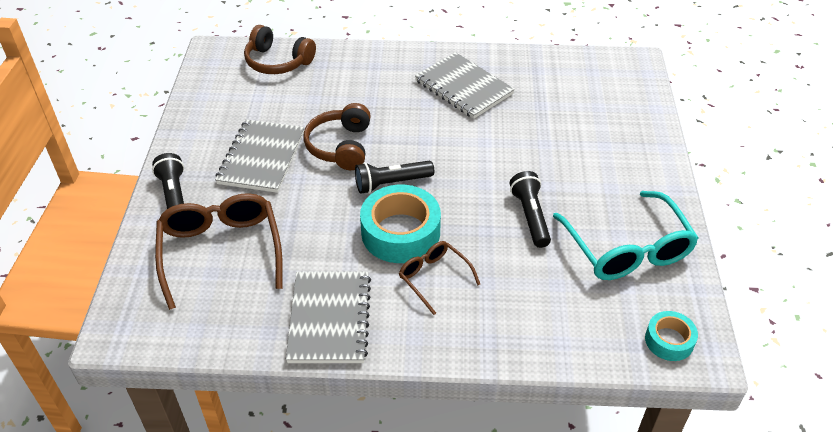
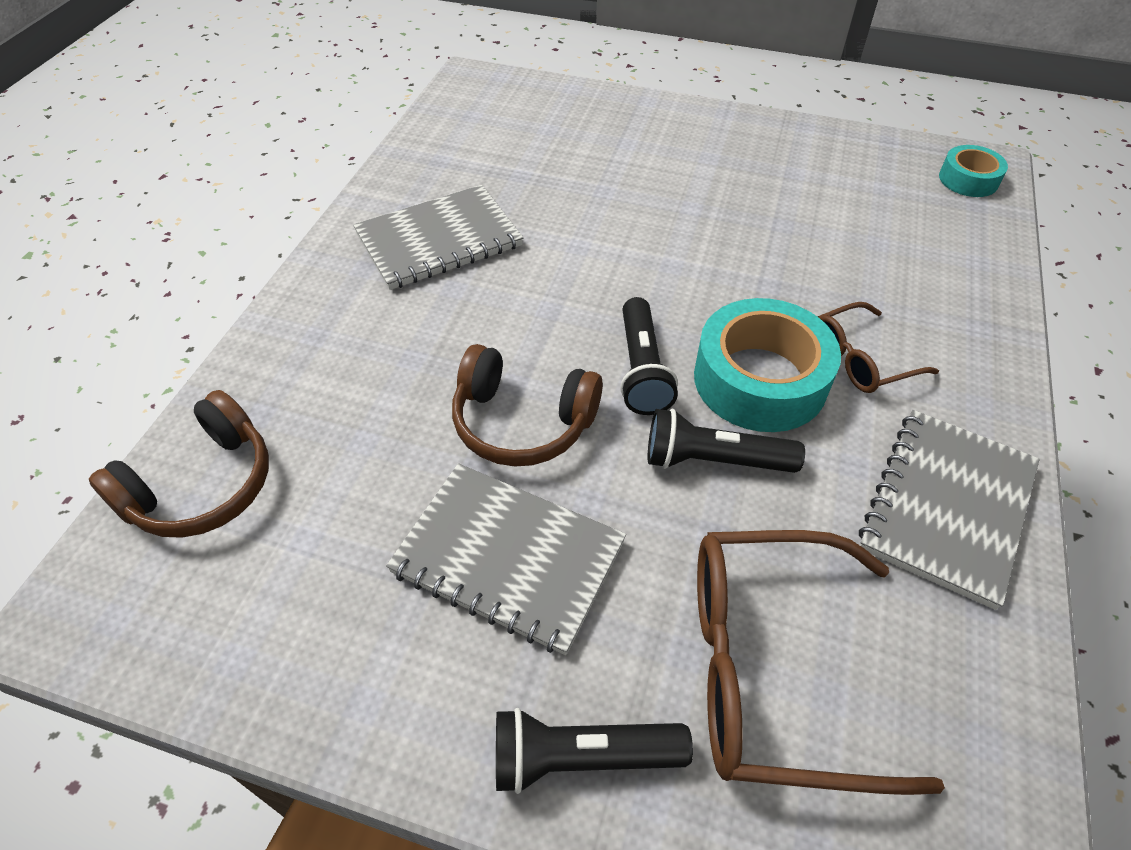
camera: 75 degrees left, 5 degrees up
grey notebook [286,271,371,363] -> grey notebook turned 75 degrees counterclockwise [859,410,1040,610]
black flashlight [510,171,551,248] -> black flashlight moved to [648,409,805,473]
turquoise glasses [553,191,699,280] -> none

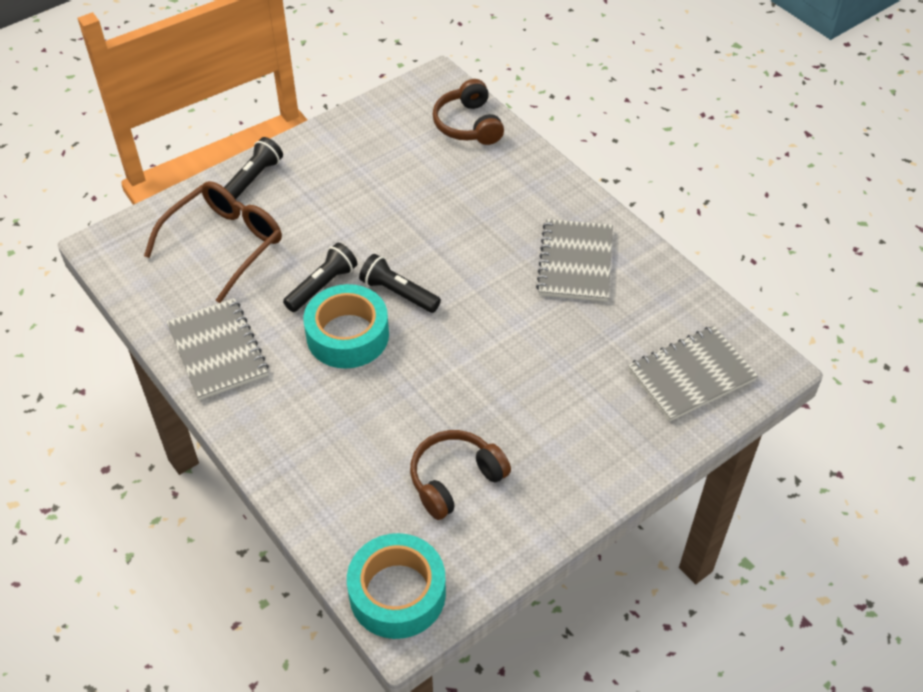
camera: 125 degrees right, 0 degrees up
grey notebook [386,463,626,655] -> grey notebook moved to [628,326,758,422]
brown headphones [452,344,603,467] -> brown headphones moved to [410,430,511,520]
brown glasses [818,302,939,393] -> none
turquoise tape [939,145,1008,197] -> turquoise tape [347,533,446,639], size x1.84

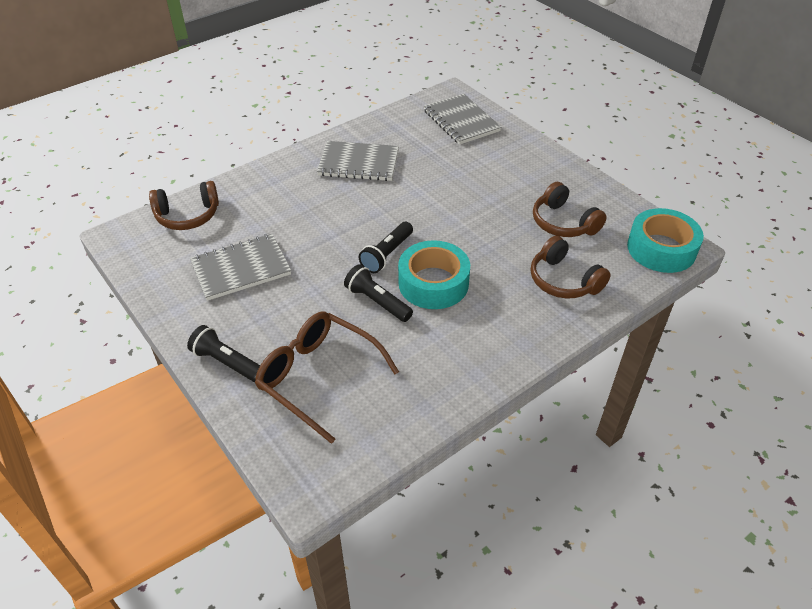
camera: 90 degrees left, 5 degrees down
grey notebook [166,298,269,400] -> grey notebook moved to [190,234,291,301]
none -> brown headphones [531,236,611,298]

